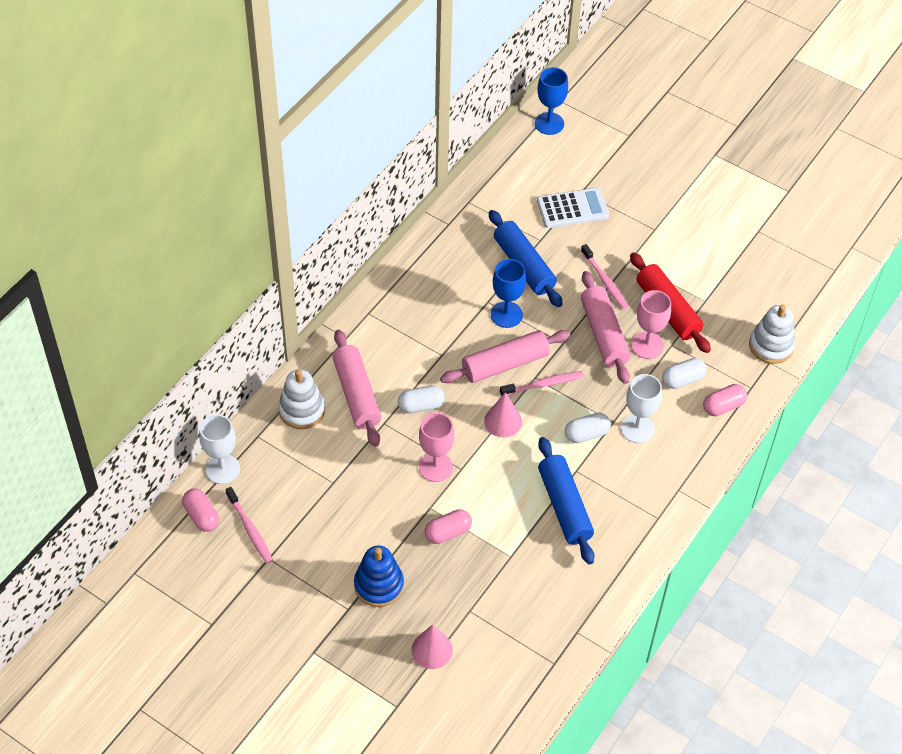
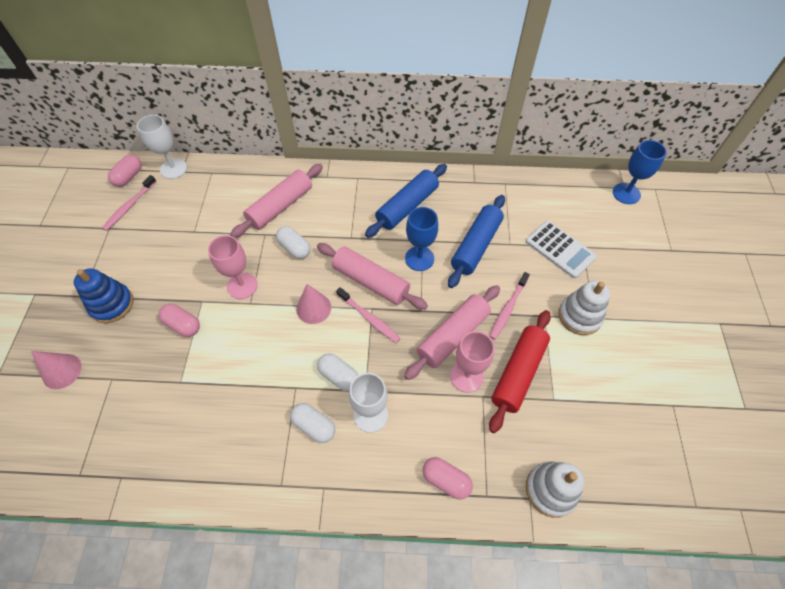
camera: 60 degrees right, 5 degrees up
white stacking toy [278,369,325,429] -> white stacking toy moved to [558,280,610,335]
blue rolling pin [538,437,594,565] -> blue rolling pin moved to [365,164,447,238]
white capsule [662,358,707,389] -> white capsule moved to [290,403,335,443]

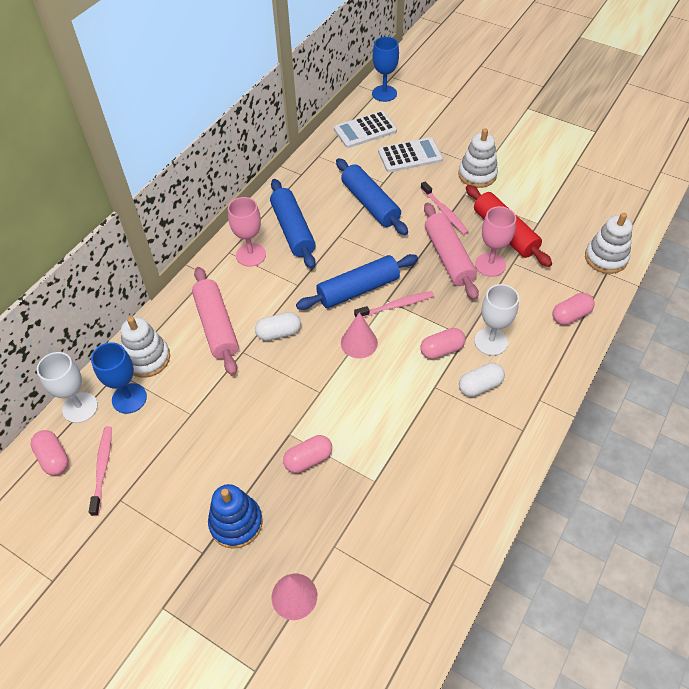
camera: 60 degrees left, 5 degrees down
pink toothbrush [102,175,157,231] -> pink toothbrush turned 150 degrees counterclockwise [89,426,112,516]
pink goblet [208,235,258,299] -> pink goblet moved to [228,197,266,267]
pink rolling pin [317,243,428,310] -> blue rolling pin [296,254,418,310]
white capsule [317,353,358,391] -> pink capsule [421,328,466,359]
blue goblet [405,207,438,271] -> blue goblet moved to [91,342,147,414]
none -> white stacking toy [121,317,170,378]
none -> white calculator [334,111,397,148]

